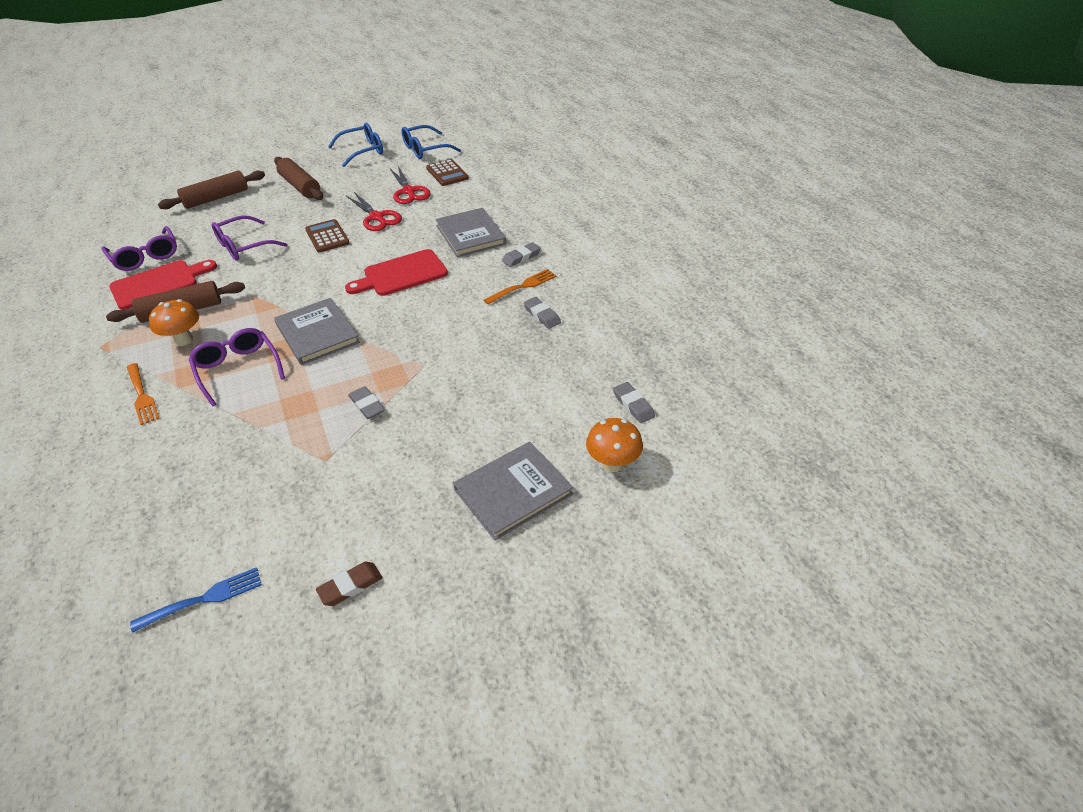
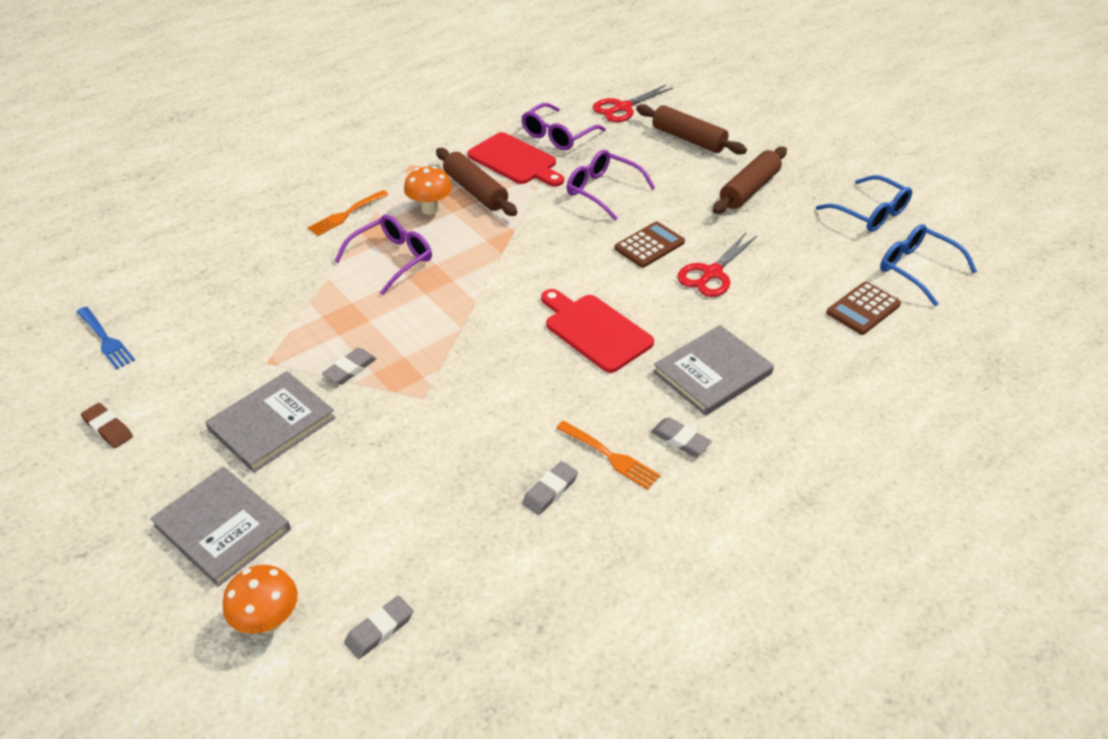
camera: 75 degrees right, 0 degrees up
grey book [274,298,360,365] -> grey book moved to [205,371,336,473]
red scissors [390,166,431,204] -> red scissors moved to [593,85,673,122]

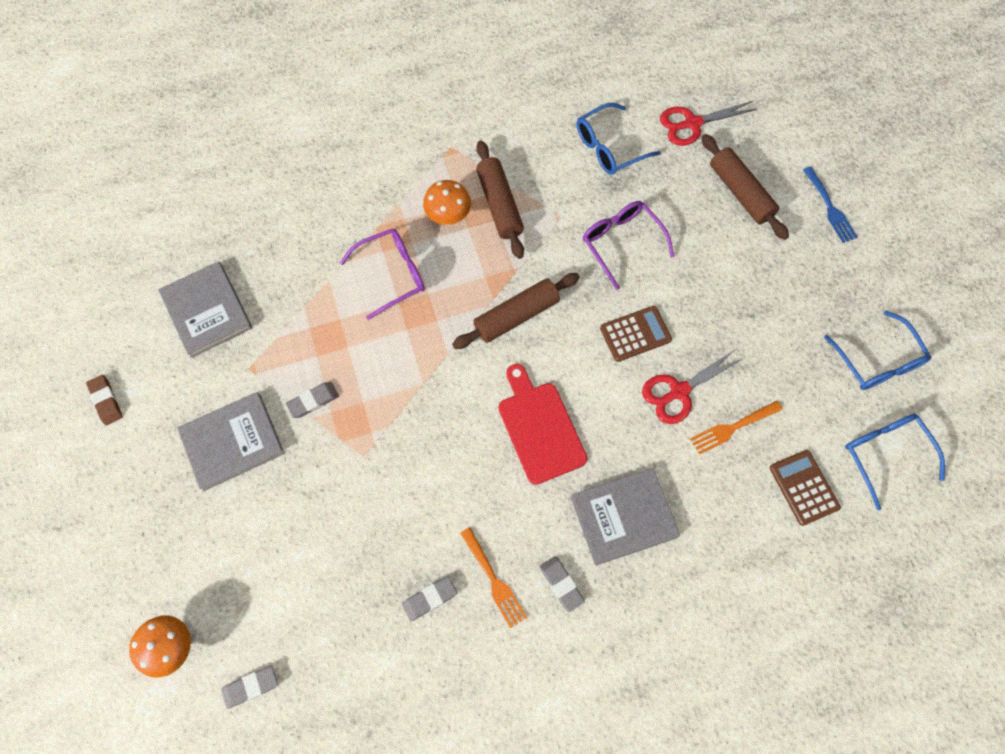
camera: 20 degrees right, 25 degrees up
blue fork [77,307,135,370] -> blue fork moved to [803,166,858,243]
grey book [150,467,291,587] -> grey book moved to [158,261,252,358]
orange fork [308,190,389,236] -> orange fork moved to [690,400,783,454]
red cutting board [467,132,564,187] -> none
purple glasses [521,103,606,150] -> blue glasses [577,103,661,175]
brown rolling pin [713,147,787,214] -> brown rolling pin moved to [452,273,580,349]
brown calculator [827,282,901,335] -> brown calculator turned 90 degrees clockwise [770,450,841,526]

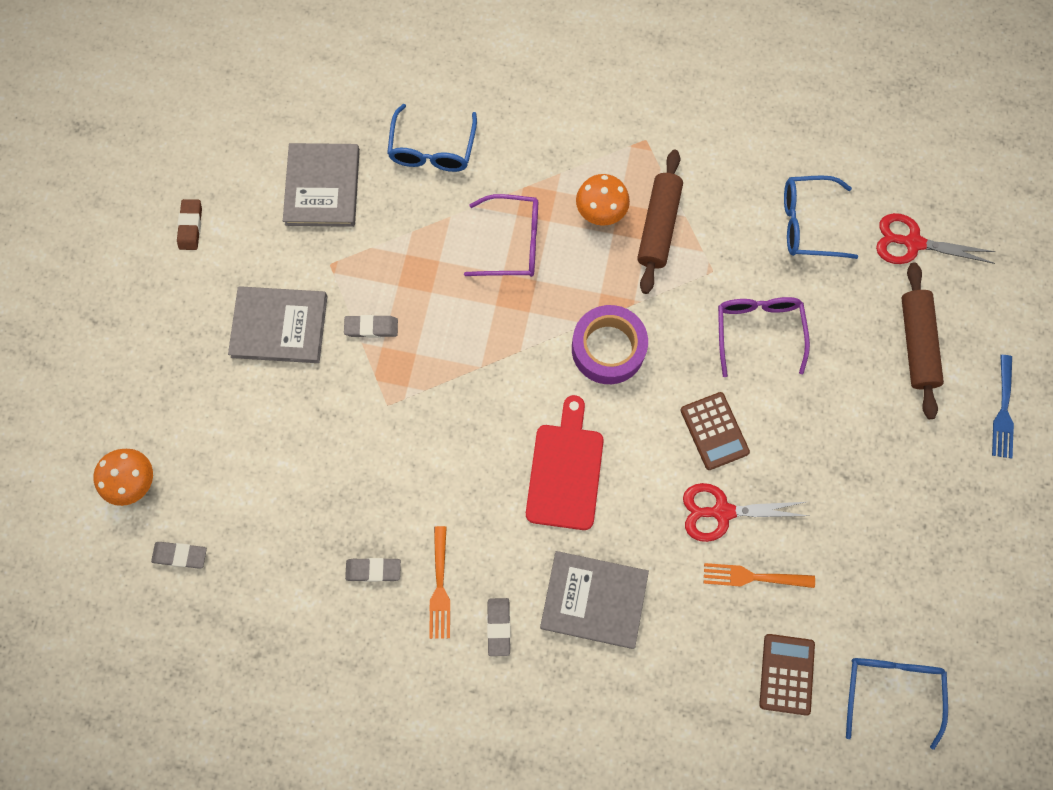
camera: 30 degrees right, 5 degrees up
brown rolling pin [452,273,580,349] -> purple tape [572,305,648,384]
brown calculator [600,306,672,362] -> brown calculator turned 60 degrees clockwise [680,392,750,470]
blue glasses [824,311,931,390] -> blue glasses moved to [387,104,477,172]

